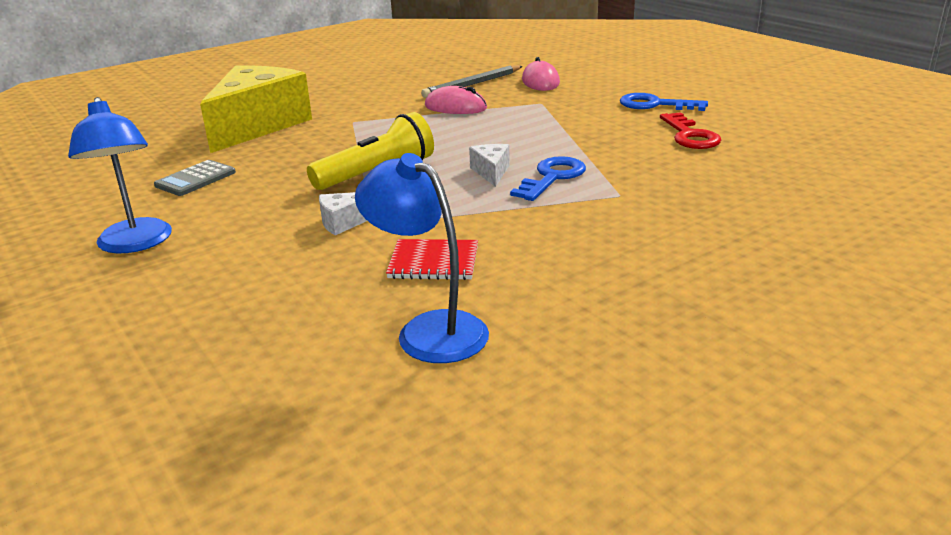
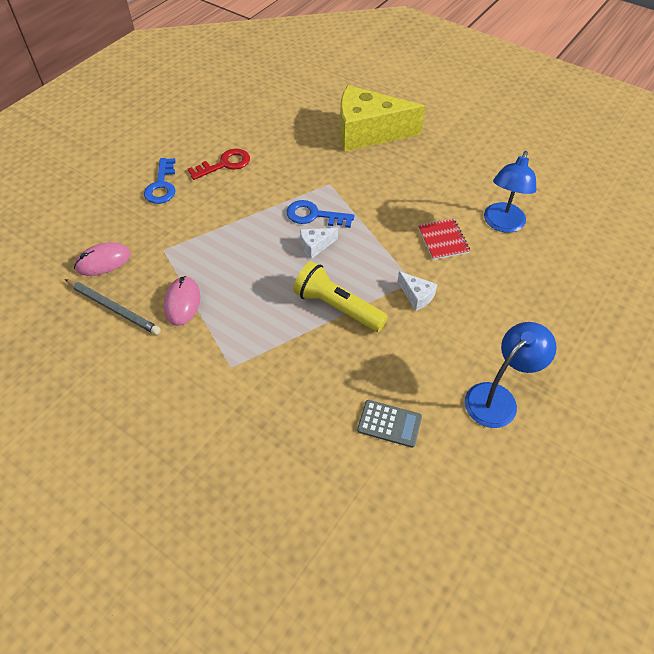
camera: 110 degrees left, 25 degrees up
yellow cheese [200,65,312,153] -> yellow cheese moved to [340,85,425,152]

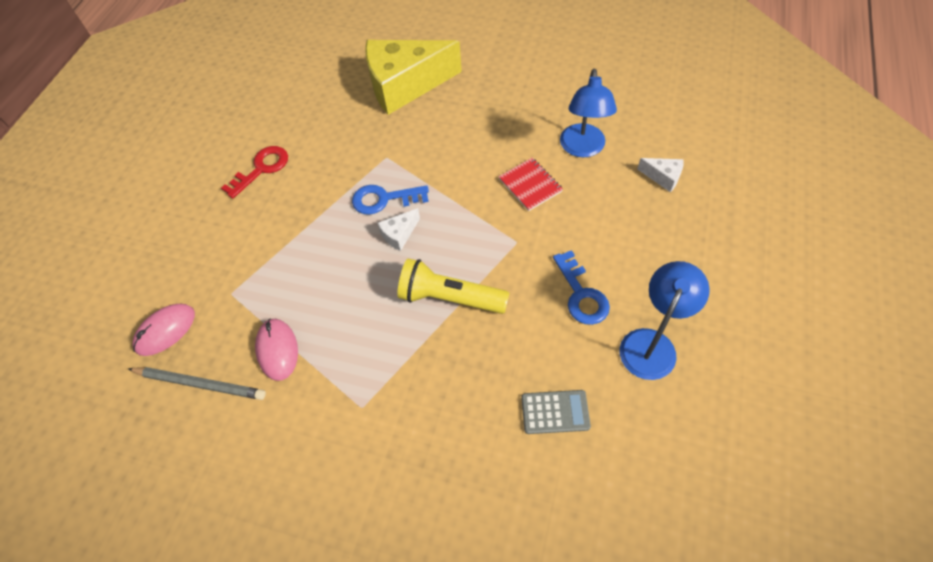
camera: 15 degrees left, 5 degrees up
blue key [144,158,176,204] -> blue key moved to [553,250,610,325]
white cheese [397,271,437,311] -> white cheese moved to [637,158,684,192]

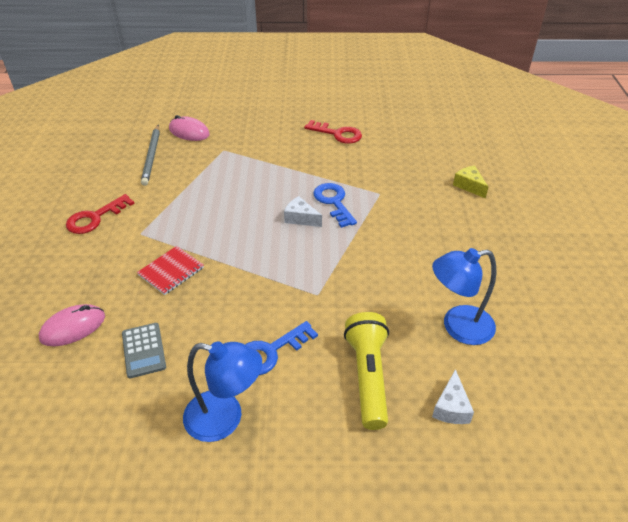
camera: 70 degrees right, 15 degrees down
pink mouse [255,319,298,381] -> pink mouse moved to [39,304,105,346]
yellow cheese [365,40,462,115] -> yellow cheese [453,165,488,198], size x0.40
yellow flashlight [397,258,509,314] -> yellow flashlight moved to [344,312,389,430]
red notebook [499,158,563,211] -> red notebook moved to [137,246,204,295]
none -> red key [66,194,135,234]

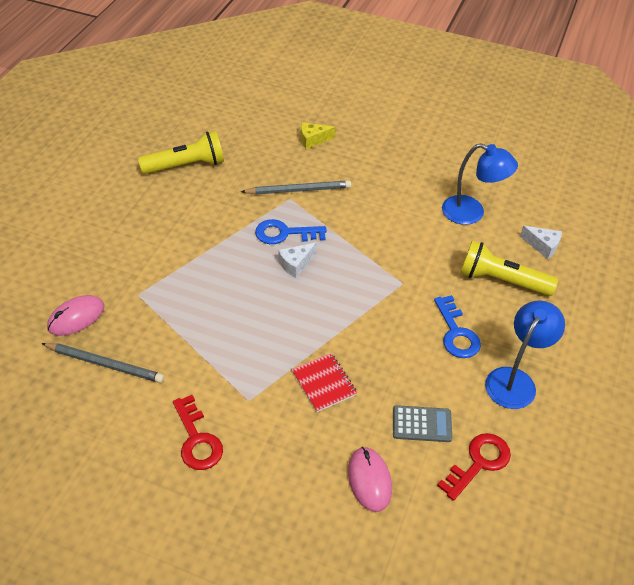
camera: 70 degrees left, 5 degrees up
red key [304,120,362,144] -> red key moved to [437,433,511,501]
blue lamp [432,248,496,345] -> blue lamp turned 75 degrees counterclockwise [442,143,518,225]
none -> yellow flashlight [138,131,224,174]
none -> grey pencil [241,180,351,195]

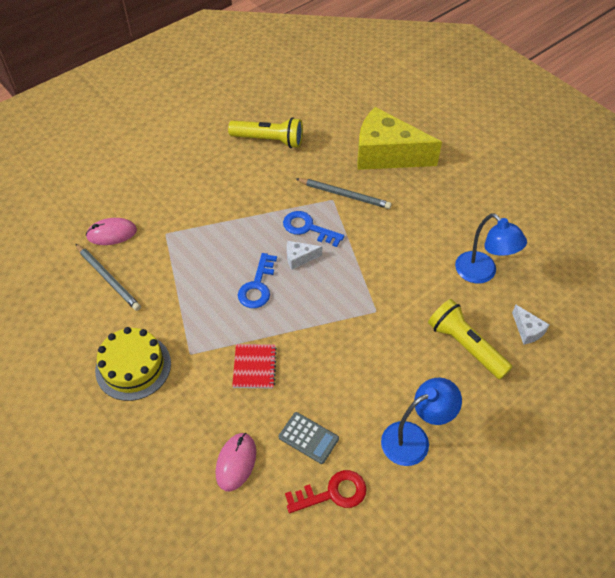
camera: 30 degrees right, 5 degrees up
red key [173,395,223,470] -> yellow cake [95,327,171,401]
yellow cheese [301,122,335,149] -> yellow cheese [357,107,442,170], size x2.49
blue key [434,295,481,358] -> blue key moved to [238,253,277,308]

